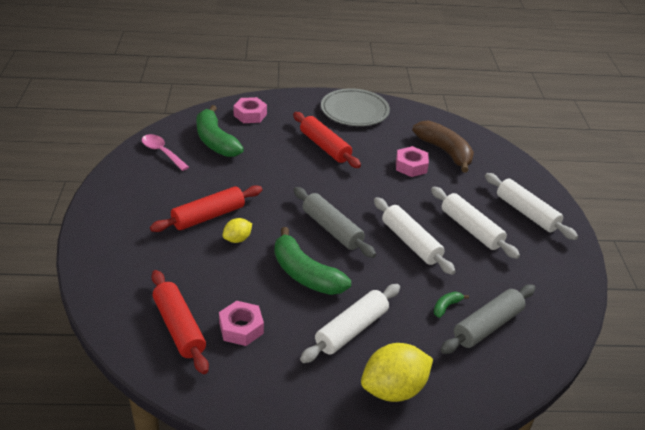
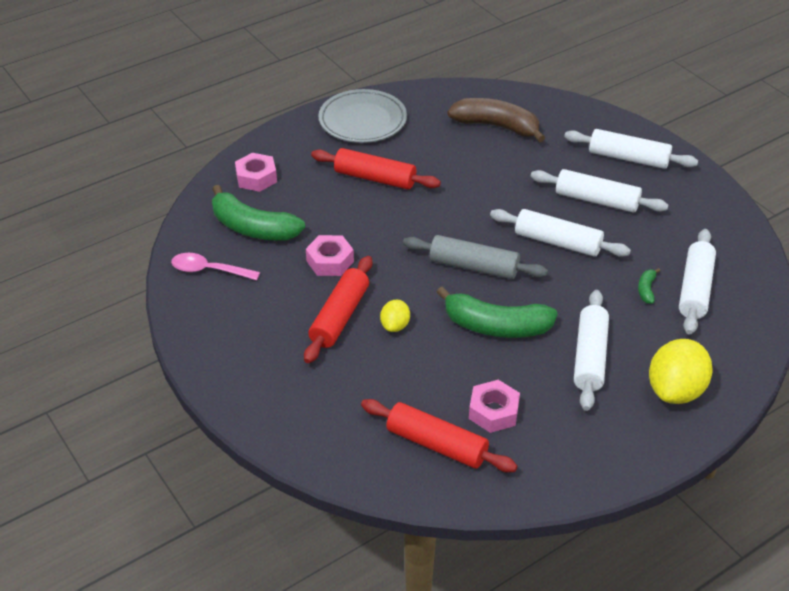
camera: 30 degrees left, 5 degrees up
pink nut [396,146,429,177] -> pink nut moved to [306,235,354,276]
grey rolling pin [441,285,535,354] -> white rolling pin [679,229,716,335]

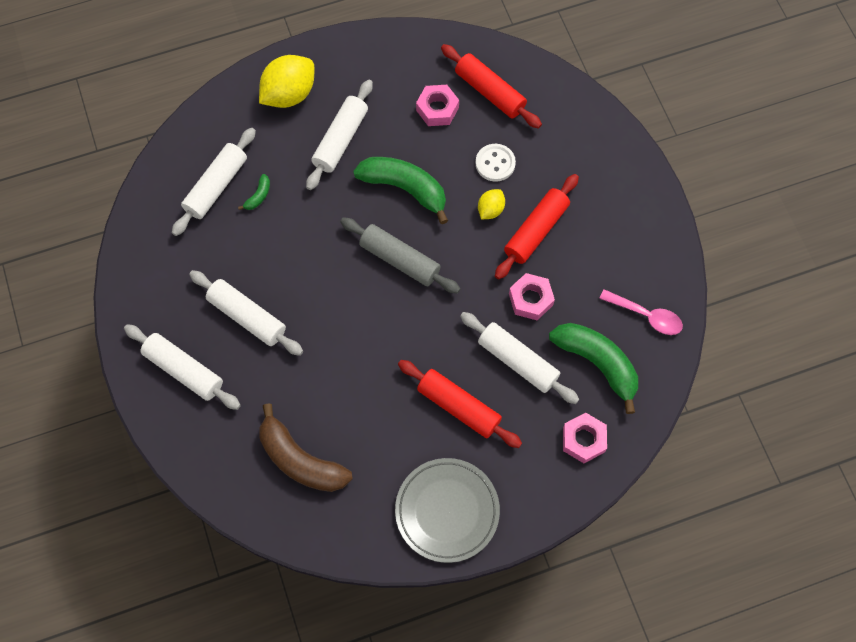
camera: 165 degrees left, 25 degrees up
white rolling pin [490,209,631,257] -> white rolling pin moved to [460,312,579,404]
none -> white button [475,144,516,182]

